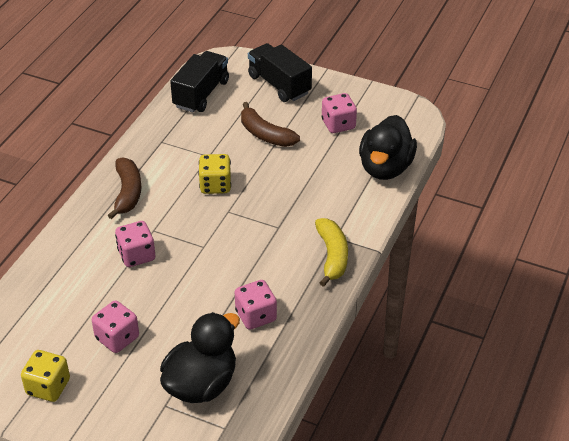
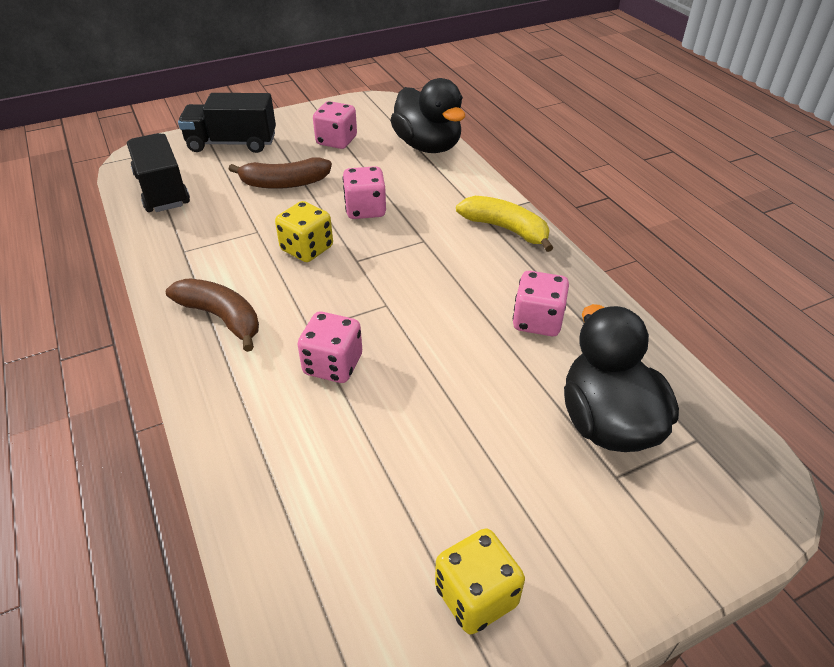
camera: 50 degrees left, 0 degrees up
pink dice [92,301,139,353] -> pink dice moved to [343,166,386,219]

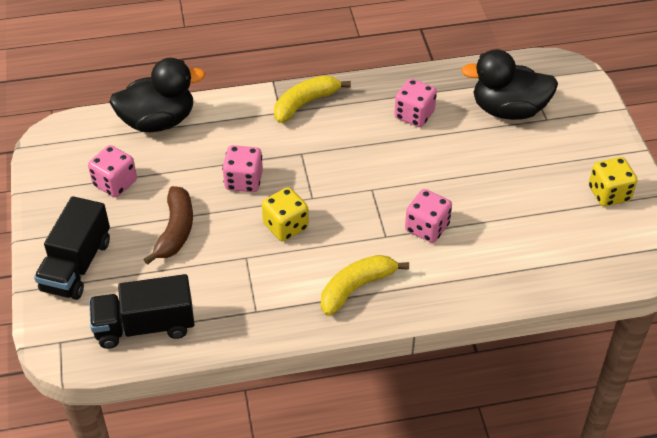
camera: 75 degrees left, 5 degrees up
brown banana [166,279,259,352] -> yellow banana [321,255,409,316]

